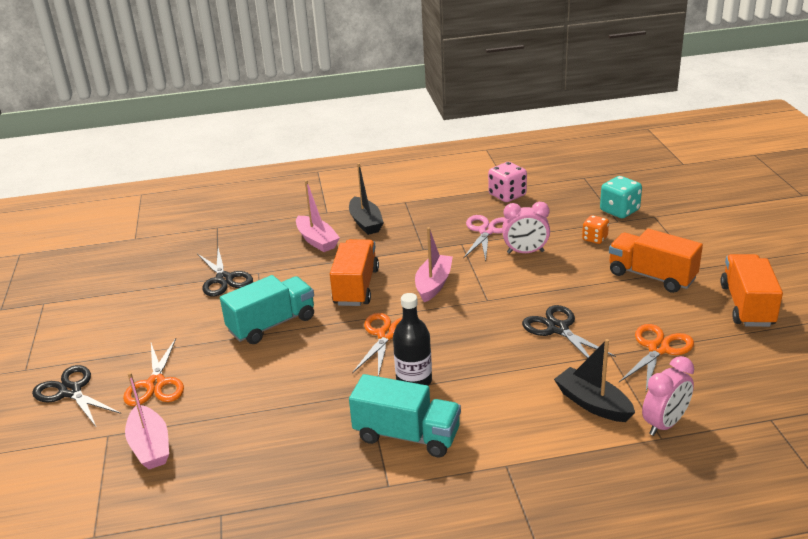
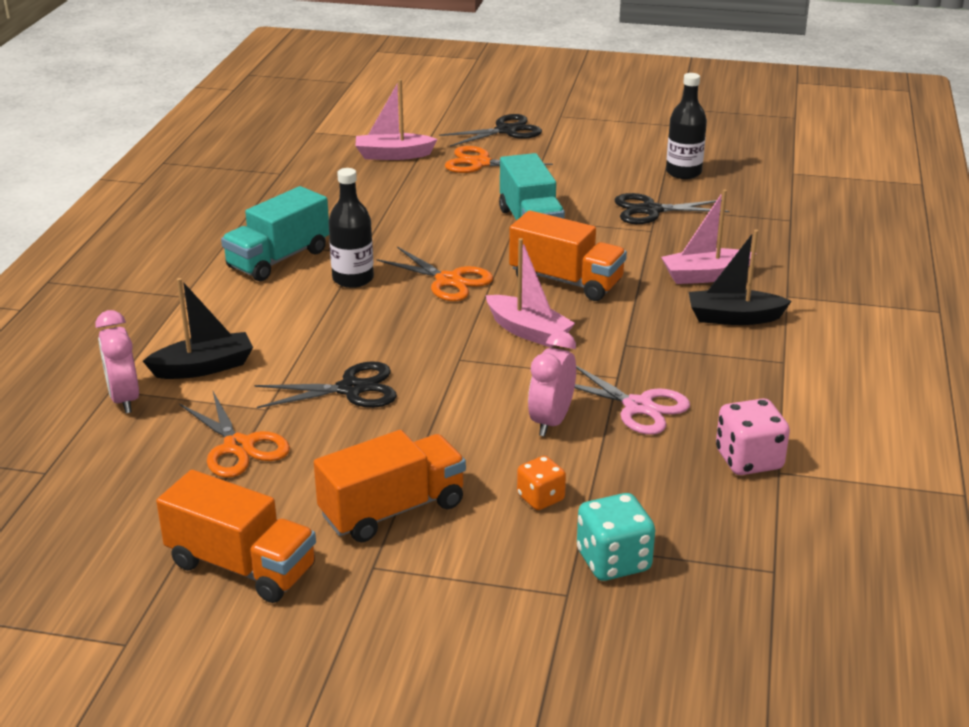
camera: 110 degrees right, 0 degrees up
none -> black bottle [666,73,707,179]

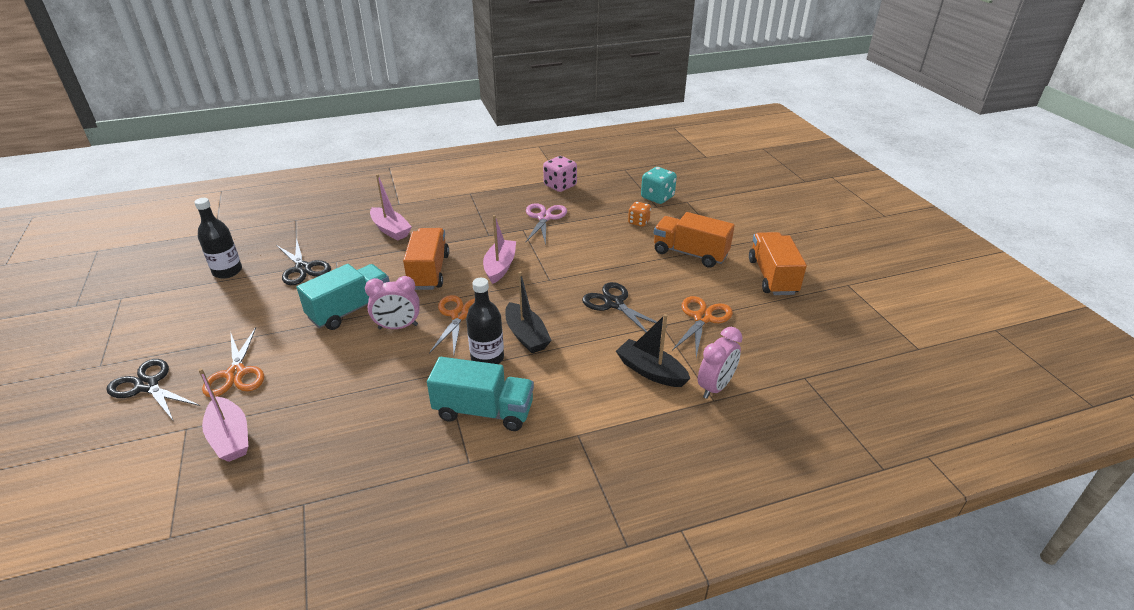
camera: 120 degrees left, 5 degrees up
pink clock [528,331,576,436] -> pink clock moved to [365,276,420,329]
black boat [689,229,792,325] -> black boat moved to [505,272,552,353]

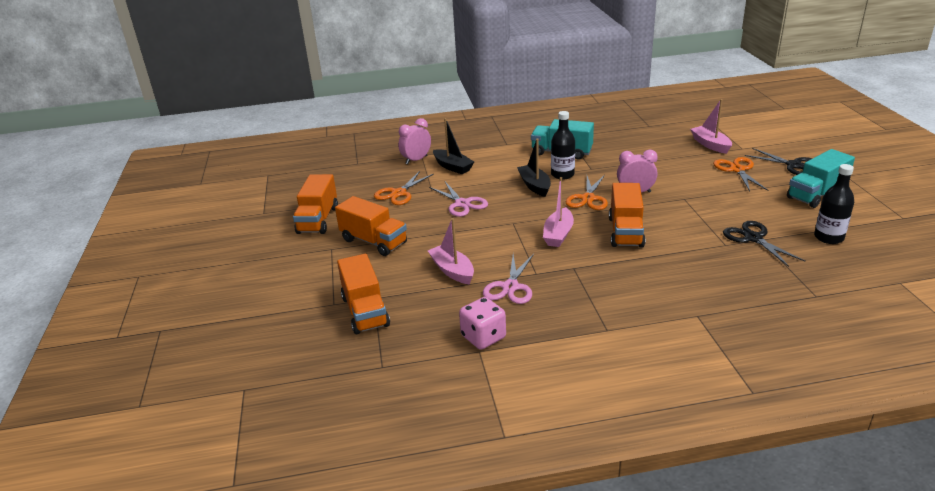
camera: 170 degrees left, 5 degrees down
turquoise truck [297,264,390,330] -> turquoise truck moved to [787,149,855,208]
pink boat [370,174,412,241] -> pink boat moved to [428,218,474,284]
black scissors [582,282,667,332] -> pink scissors [429,182,488,217]
orange dice [628,202,651,227] -> none
turquoise dice [641,167,677,204] -> orange truck [337,254,390,334]

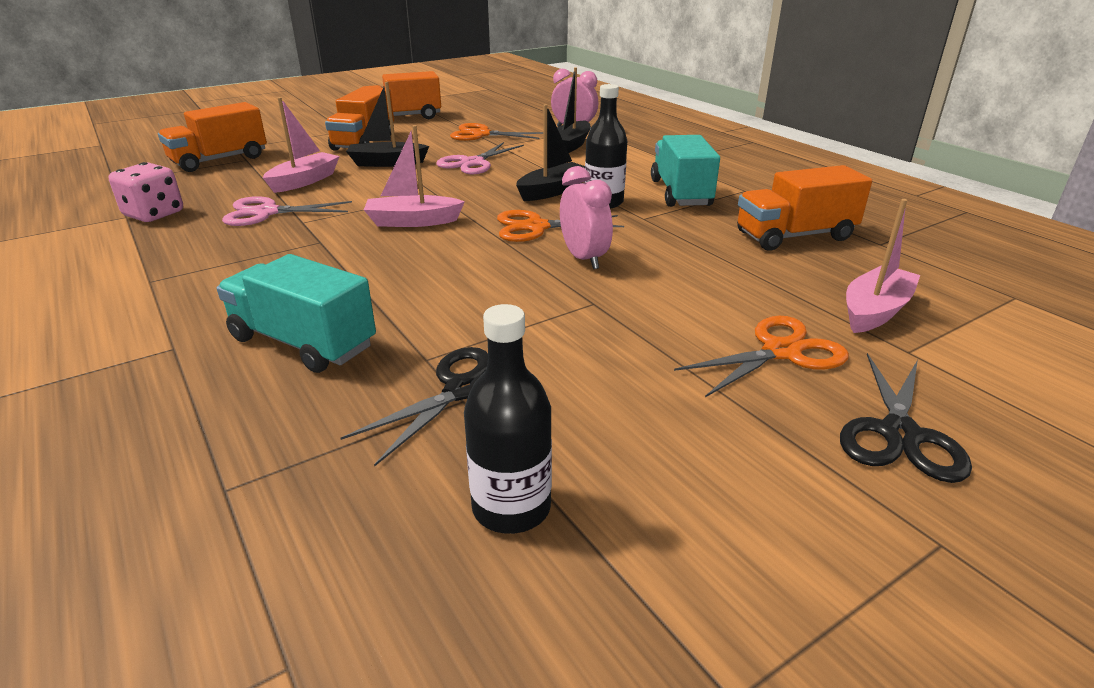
camera: 65 degrees right, 0 degrees up
orange truck [609,183,646,248] -> orange truck moved to [737,165,872,251]
turquoise truck [787,149,855,208] -> turquoise truck moved to [217,254,376,373]
none -> black boat [346,82,429,167]

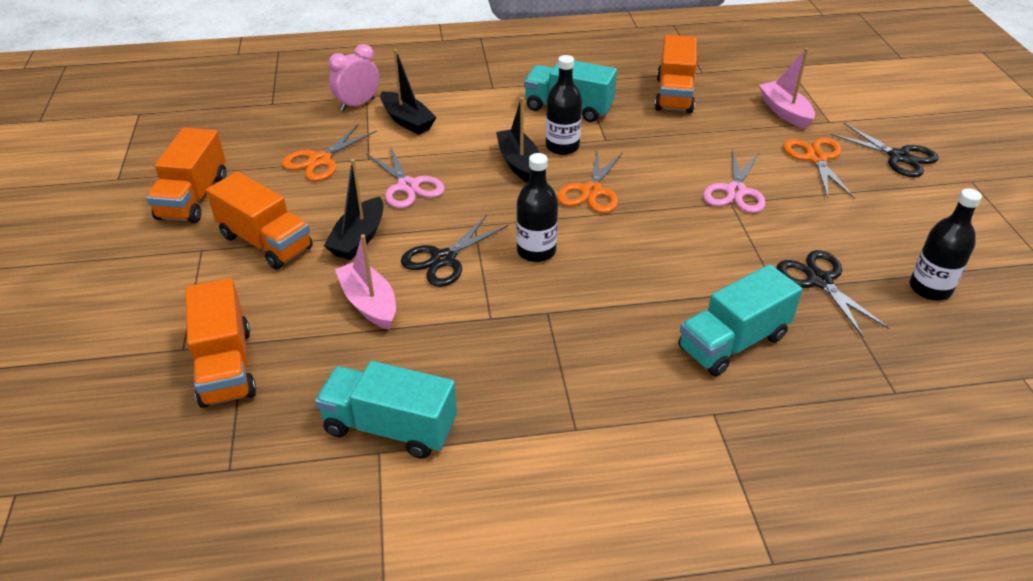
camera: 65 degrees left, 10 degrees up
pink dice [109,162,183,222] -> turquoise truck [315,361,457,459]
pink scissors [222,196,352,226] -> pink scissors moved to [703,149,766,213]
pink boat [364,125,465,227] -> black bottle [516,153,558,262]
pink clock [560,166,613,269] -> none
none -> black scissors [401,215,508,287]

